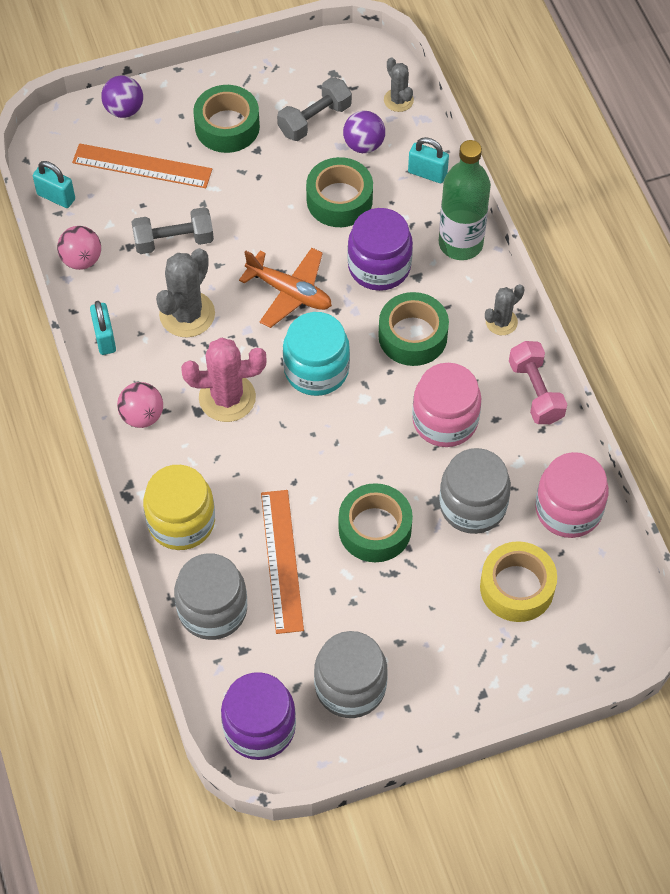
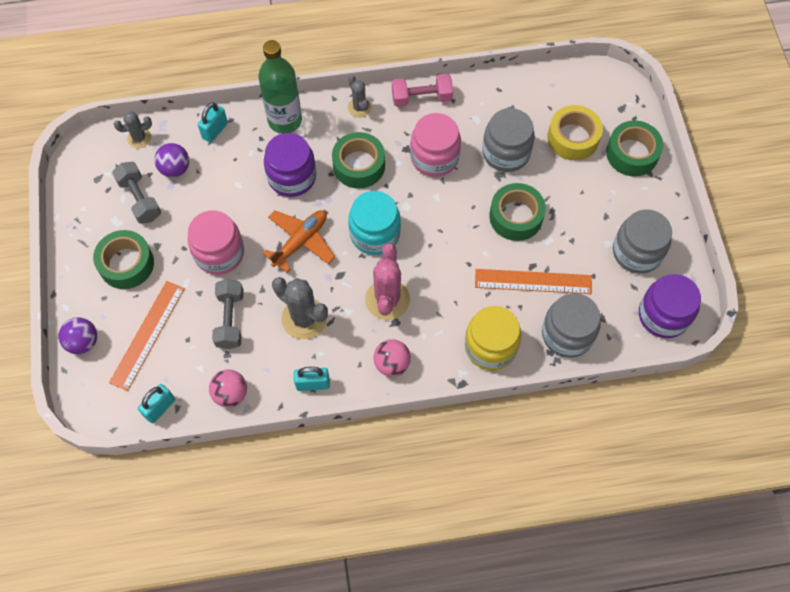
camera: 80 degrees left, 5 degrees up
green tape [306,157,373,227] -> green tape moved to [606,120,663,176]
pink jar [535,452,609,538] -> pink jar moved to [187,210,244,275]

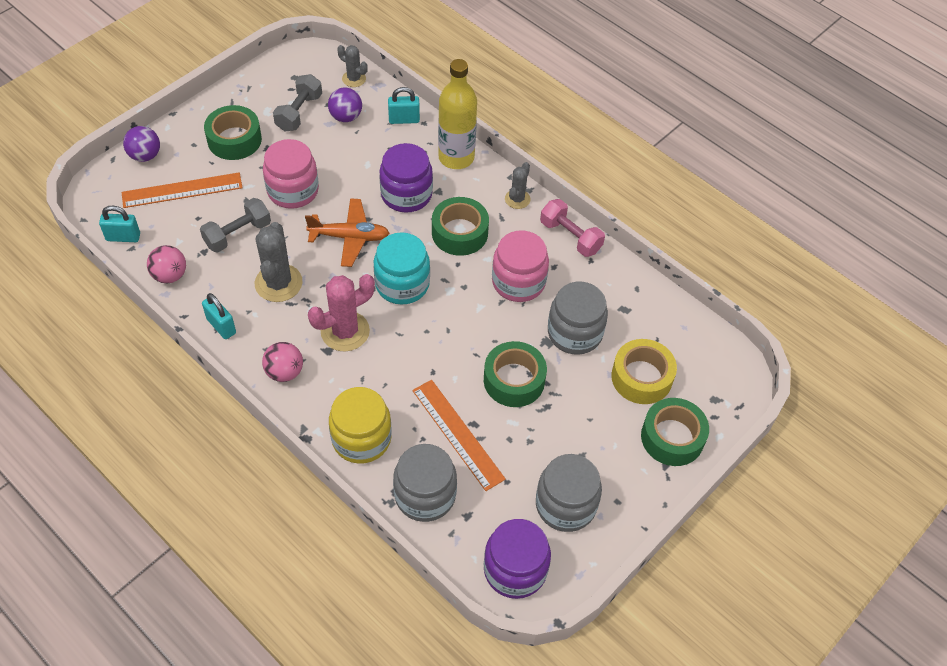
camera: 50 degrees right, 10 degrees down
green bottle [258,40,302,134] -> yellow bottle [438,59,477,169]

